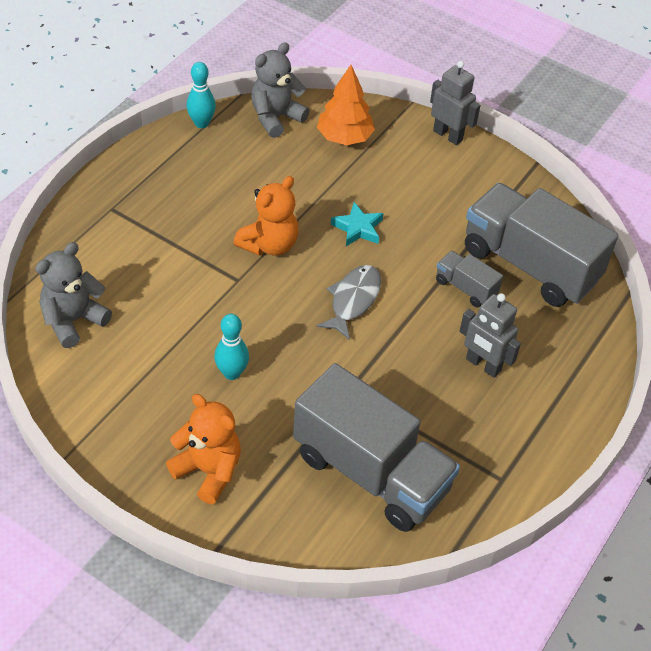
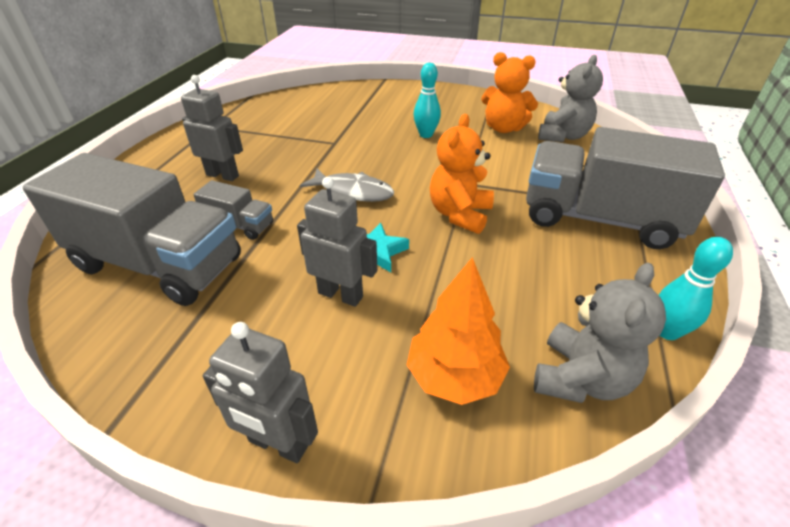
camera: 165 degrees right, 10 degrees down
orange teddy bear [166,394,241,504] -> orange teddy bear moved to [481,52,538,133]
grey truck [293,363,460,532] -> grey truck moved to [526,127,725,249]
grey fish [316,265,381,340] -> grey fish turned 75 degrees counterclockwise [300,169,394,202]
none -> grey robot [297,177,377,307]

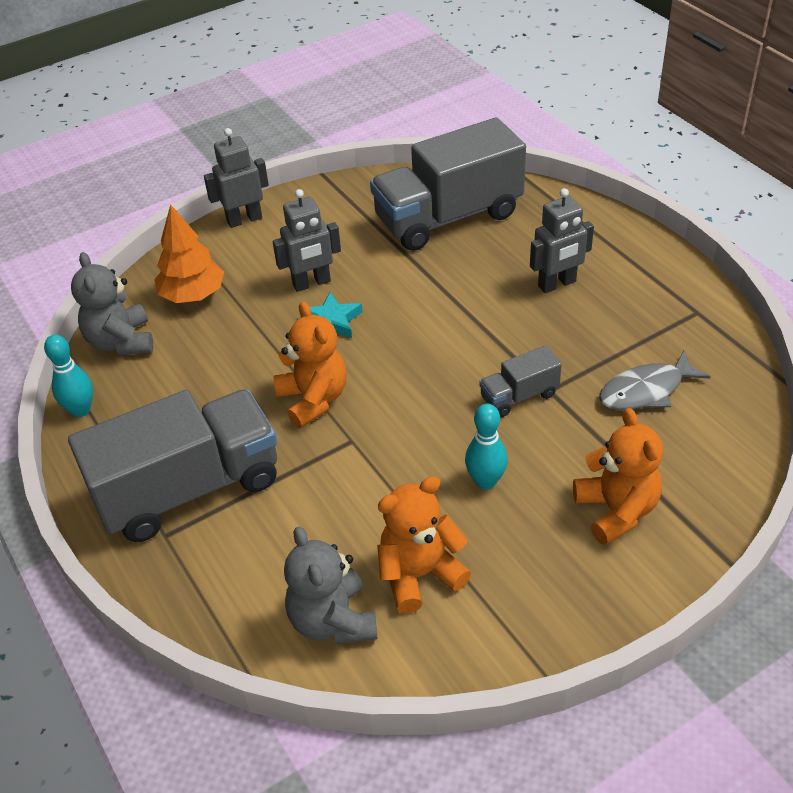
camera: 135 degrees right, 5 degrees up
grey truck [193,180,273,240] -> grey truck moved to [479,345,562,417]
grey fish [300,169,394,202] -> grey fish moved to [599,351,710,410]
none -> orange teddy bear [573,408,663,545]

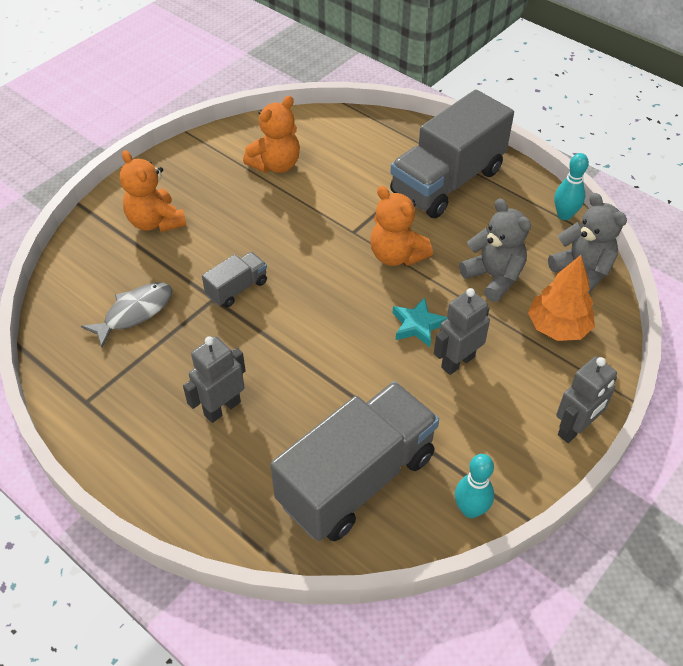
camera: 160 degrees right, 5 degrees up
grey teddy bear [284,527,377,644] -> grey teddy bear moved to [459,198,531,302]
turquoise bowling pin [465,404,508,489] -> turquoise bowling pin moved to [455,454,494,518]

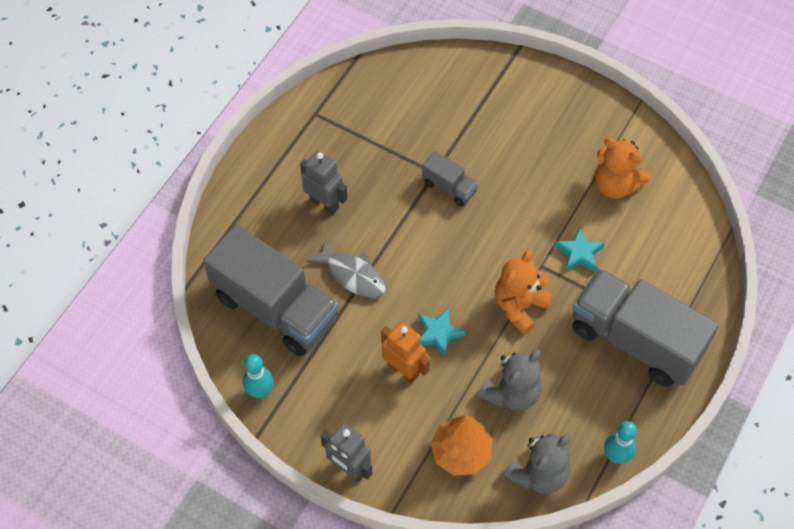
camera: 80 degrees right, 10 degrees up
grey fish [81,282,172,348] -> grey fish moved to [306,239,386,298]
orange teddy bear [120,150,187,232] -> none
grey robot [434,288,490,375] -> orange robot [381,321,430,383]
none -> turquoise star [555,227,605,272]

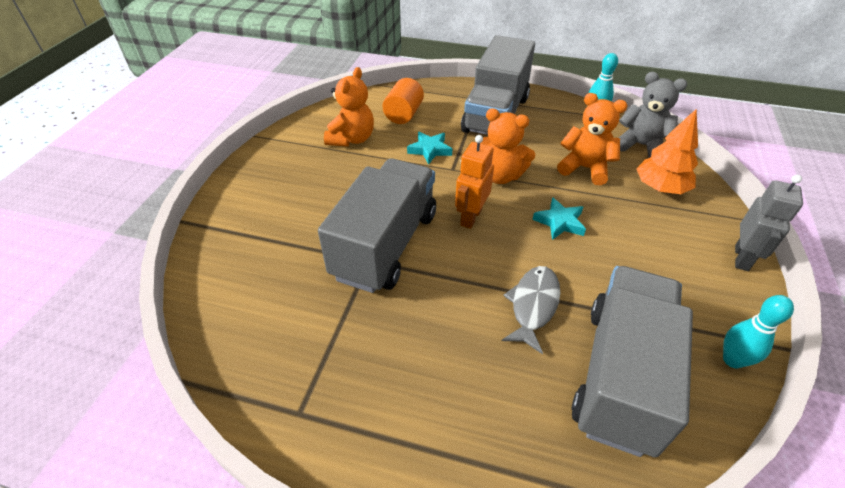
camera: 105 degrees left, 15 degrees down
grey robot [300,151,348,215] -> none
orange robot [381,321,430,383] -> orange robot moved to [455,135,494,229]
grey truck [422,151,479,206] -> grey truck [318,158,436,293], size x2.23
grey teddy bear [478,349,542,411] -> orange teddy bear [557,93,628,185]
none -> orange cylinder [382,78,424,124]

